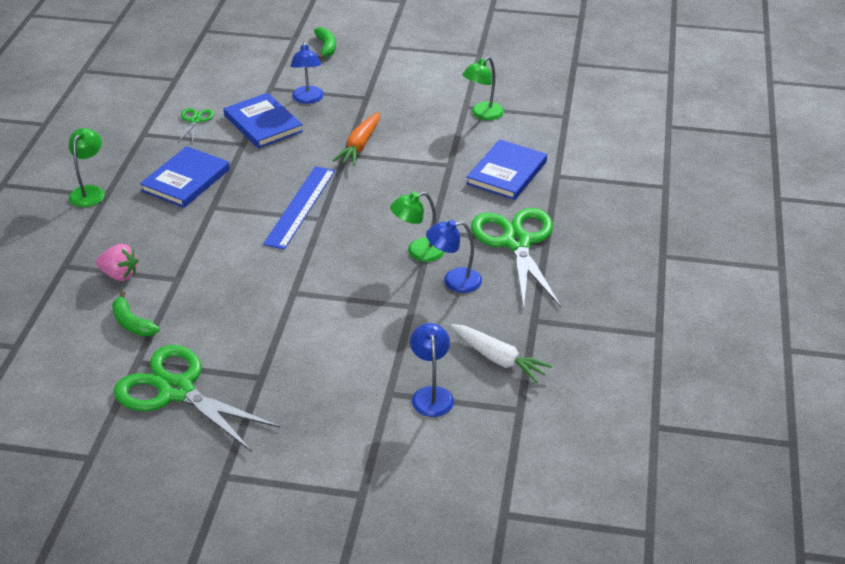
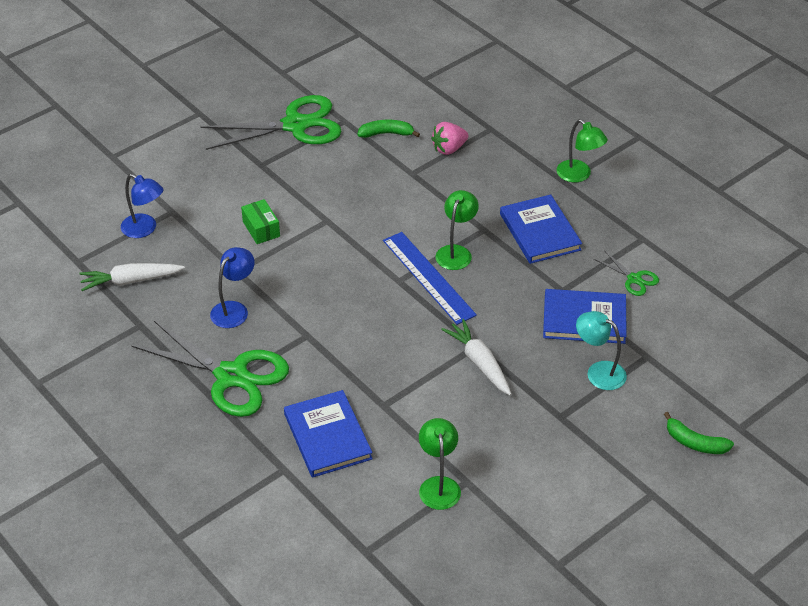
camera: 130 degrees right, 5 degrees up
blue lamp [291,41,324,104] -> turquoise lamp [576,311,627,390]
orange carrot [332,112,380,166] -> white carrot [441,319,511,395]
green lamp [390,192,444,262] -> green lamp moved to [436,190,479,270]
none -> green box [241,199,280,244]

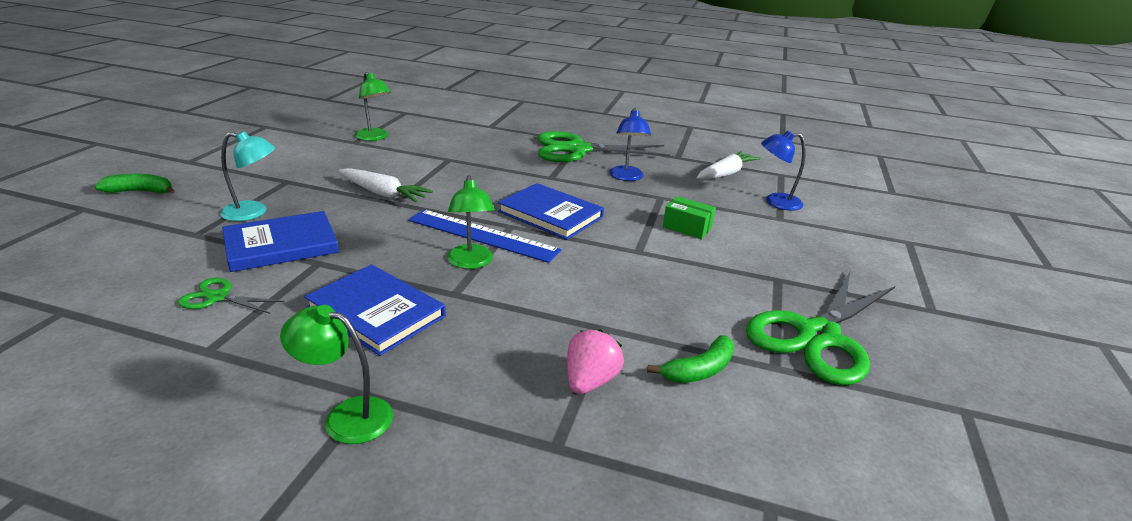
camera: 145 degrees right, 15 degrees down
blue book [284,390,373,478] -> blue book moved to [498,183,604,240]

